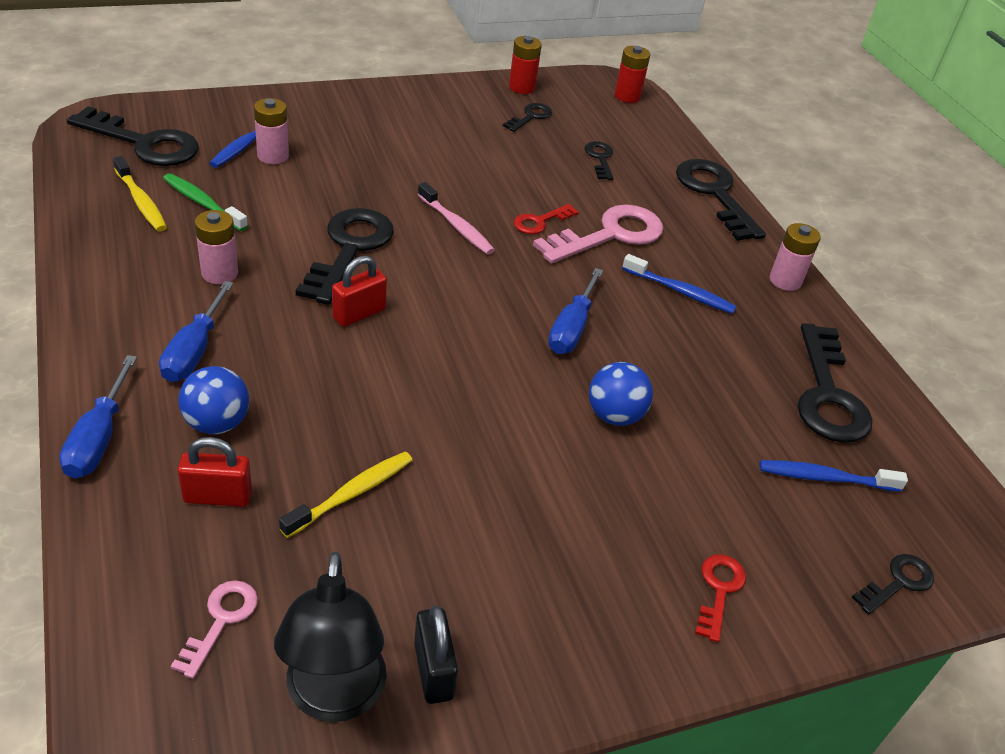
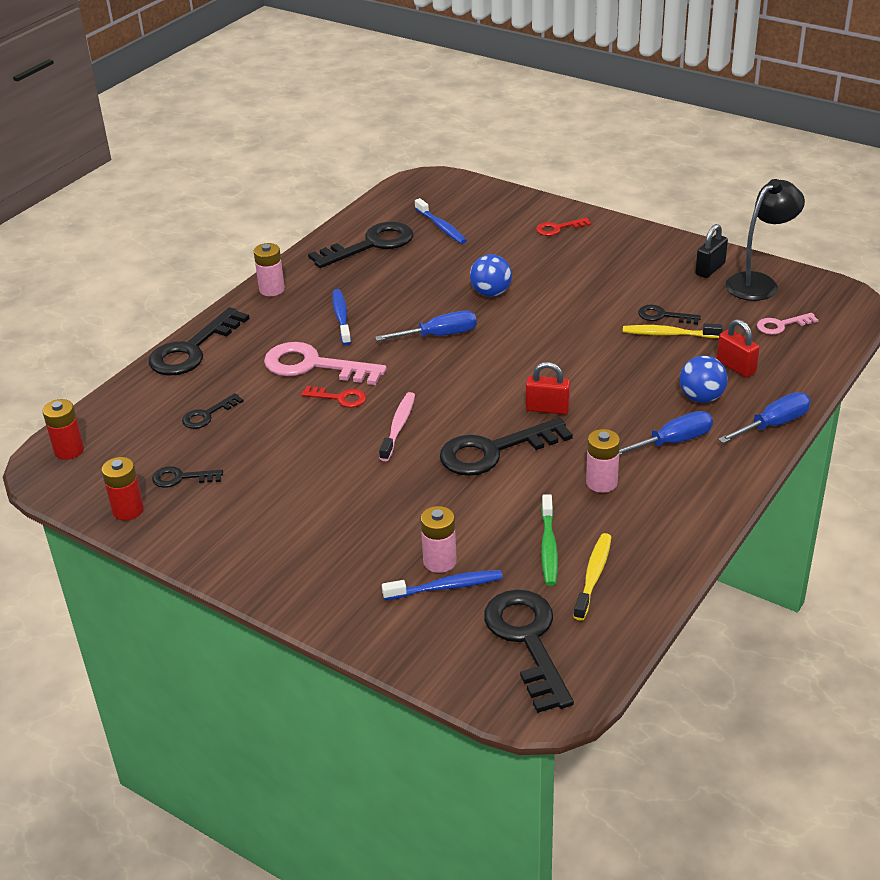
camera: 120 degrees left, 5 degrees down
black key [851,554,934,615] -> black key moved to [638,305,701,325]

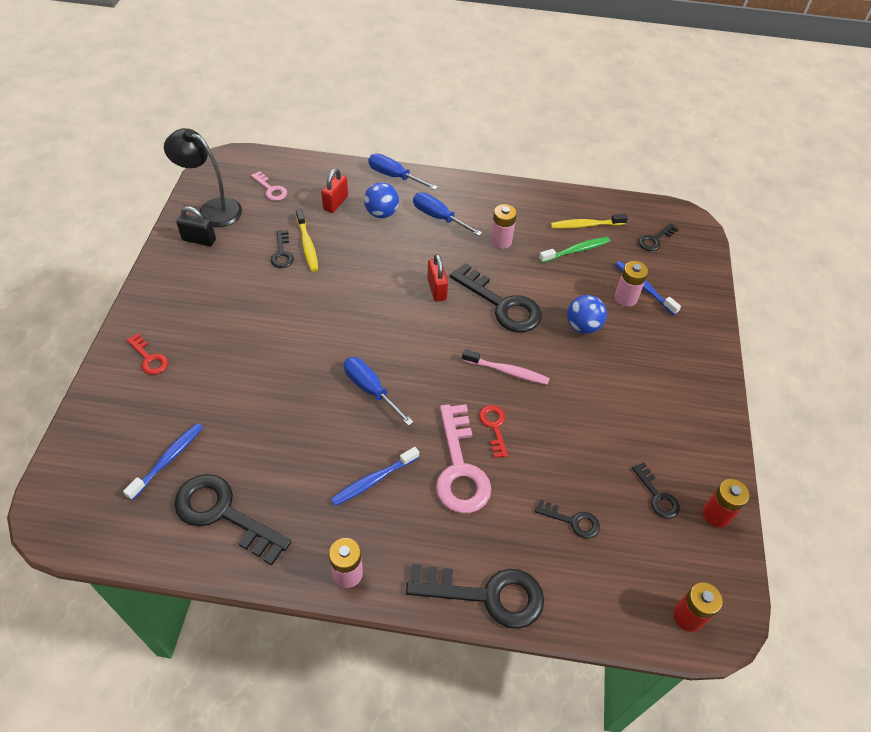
camera: 120 degrees left, 15 degrees up
pink toothbrush [379,392,415,461] -> pink toothbrush turned 150 degrees counterclockwise [462,349,550,385]
blue ball [470,254,512,297] -> blue ball moved to [567,295,607,334]
black key [484,589,574,713] -> black key [638,223,679,251], size x0.51

